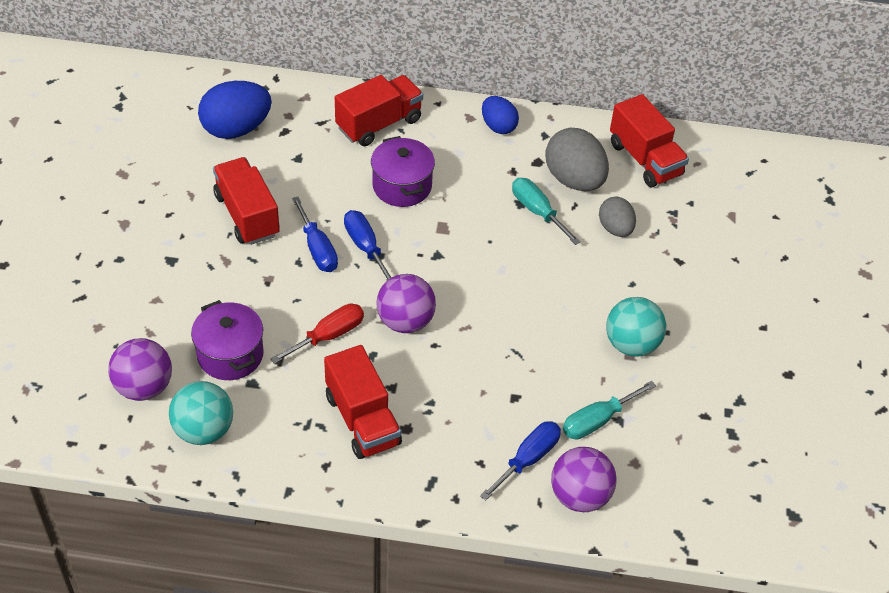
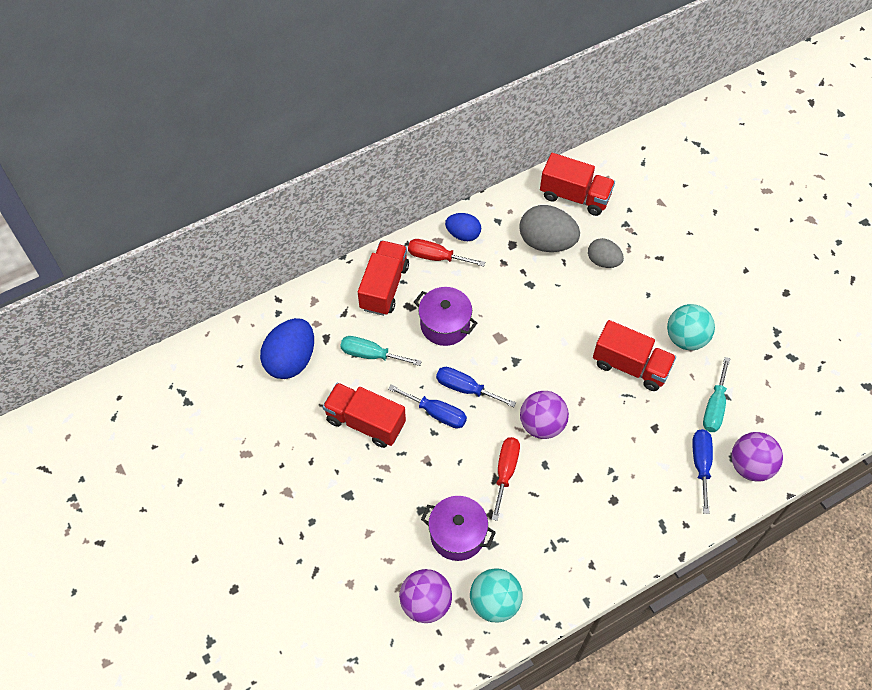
camera: 35 degrees left, 10 degrees up
red truck [324,345,402,459] -> red truck moved to [593,320,676,391]
turquoise screwdriver [512,178,581,245] -> turquoise screwdriver moved to [340,336,422,366]
none -> red screwdriver [408,239,485,267]

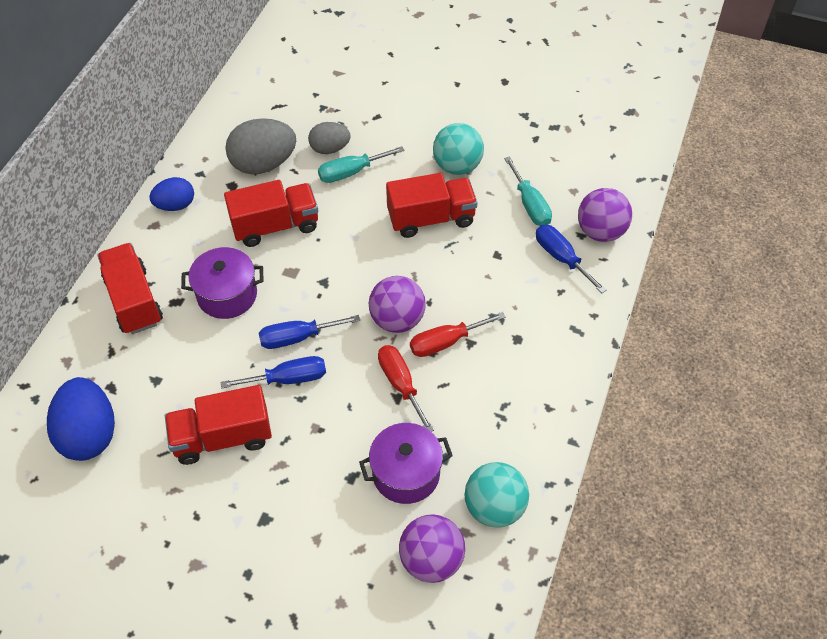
camera: 40 degrees left, 5 degrees down
turquoise screwdriver [340,336,422,366] -> turquoise screwdriver moved to [318,146,405,183]
red screwdriver [408,239,485,267] -> red screwdriver moved to [410,312,506,357]
red truck [540,153,615,216] -> red truck moved to [224,180,318,247]

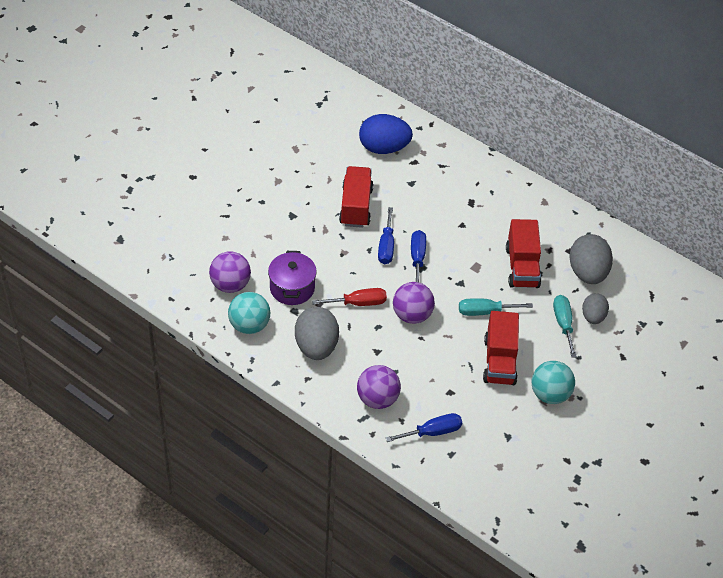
camera: 105 degrees right, 5 degrees down
red truck [97,243,163,334] -> none
blue egg [149,177,194,211] -> none
purple pot [181,247,264,319] -> none
red screwdriver [410,312,506,357] -> none
turquoise screwdriver [504,156,552,226] -> turquoise screwdriver moved to [459,298,533,316]
purple ball [578,188,632,242] -> purple ball moved to [357,365,401,409]
none -> grey egg [295,307,339,360]

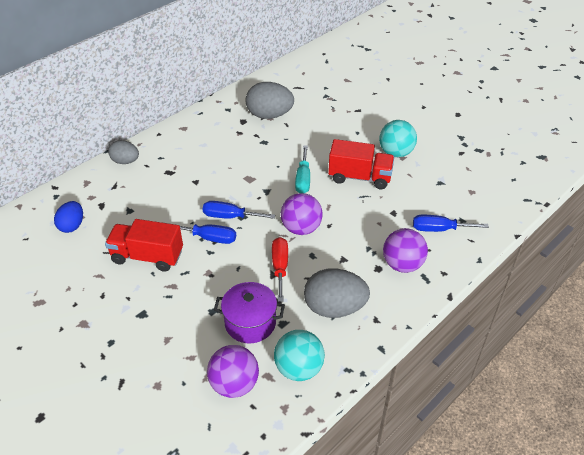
camera: 80 degrees left, 5 degrees down
blue egg [359,114,413,154] -> blue egg [54,201,83,233], size x0.60
blue screwdriver [386,413,462,442] -> blue screwdriver turned 75 degrees counterclockwise [413,215,489,232]
red truck [506,219,541,288] -> none
turquoise screwdriver [553,295,577,358] -> none
grey egg [582,293,609,324] -> grey egg moved to [108,140,139,164]

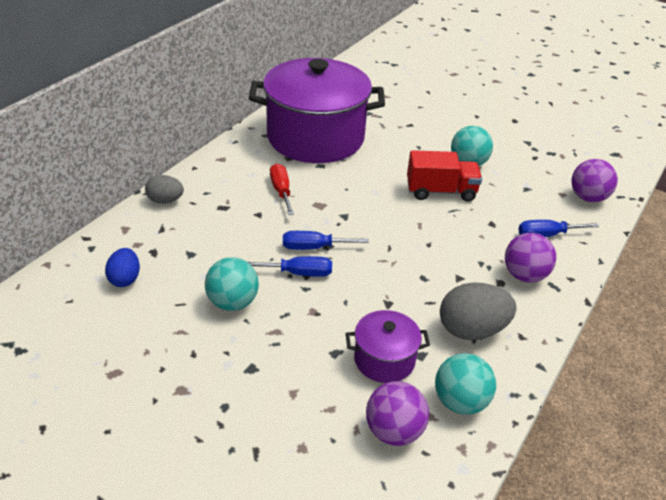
camera: 15 degrees left, 5 degrees down
red truck [105,219,183,272] -> turquoise ball [205,257,259,311]
grey egg [246,82,294,119] -> purple pot [249,58,385,163]
red screwdriver [272,237,288,302] -> red screwdriver moved to [270,163,294,215]
purple ball [281,193,323,235] -> purple ball moved to [572,159,618,202]
turquoise screwdriver [295,145,310,193] -> none

